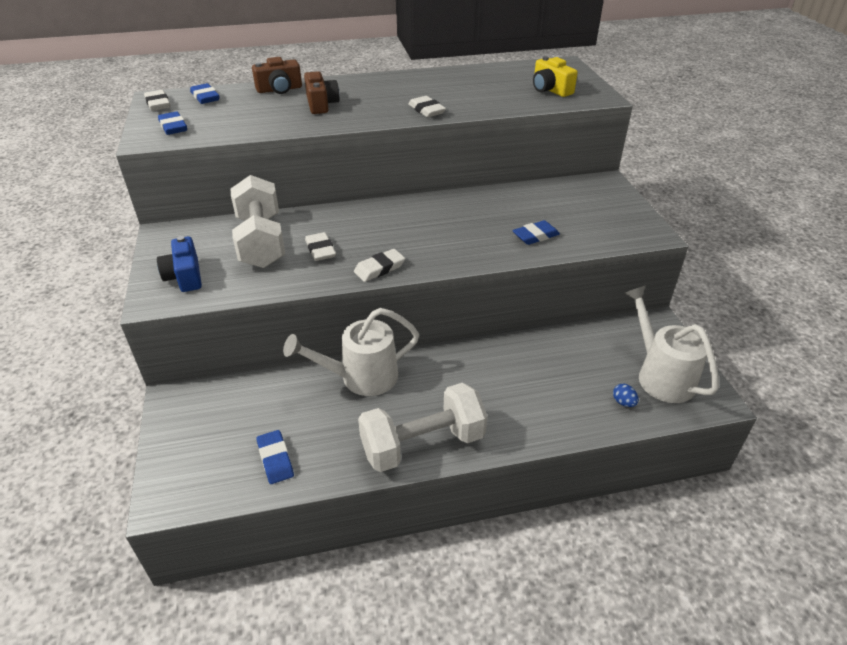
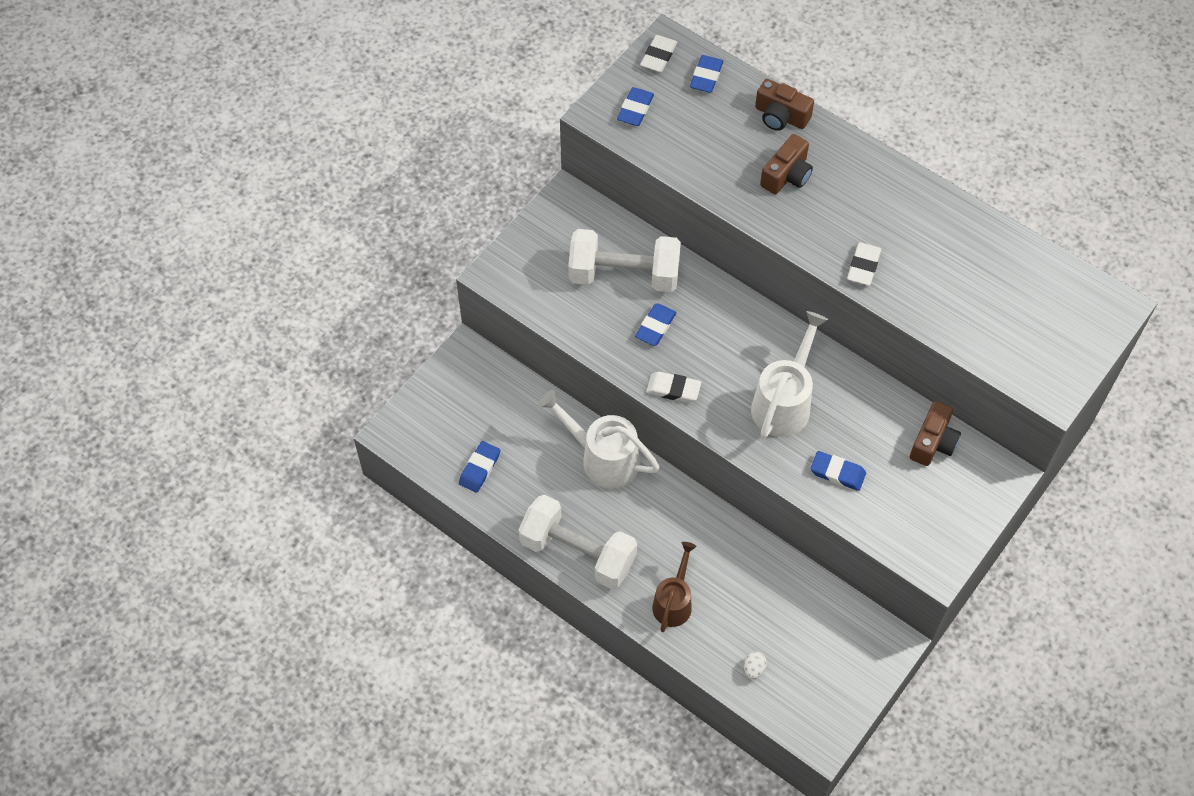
camera: 50 degrees right, 20 degrees up
blue camera [157,236,202,292] -> none
white dumbbell [231,175,285,268] -> white dumbbell turned 60 degrees clockwise [568,229,681,292]
white eraser [305,232,336,261] -> blue eraser [635,303,677,346]
yellow camera [533,56,578,97] -> none
blue egg [613,384,639,407] -> white egg [744,652,767,679]
white watering can [625,286,719,403] -> white watering can moved to [751,311,828,439]
none -> brown watering can [652,542,697,632]
none -> brown camera [910,401,961,466]

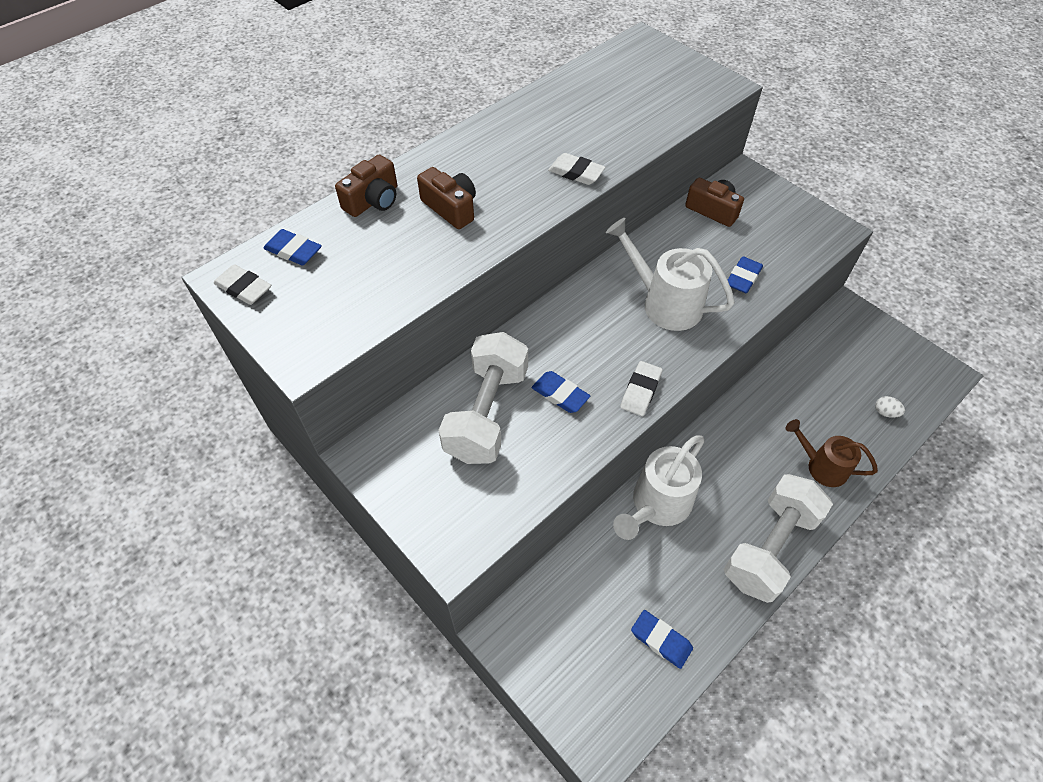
camera: 80 degrees left, 5 degrees down
blue eraser [617,87,654,126] -> none

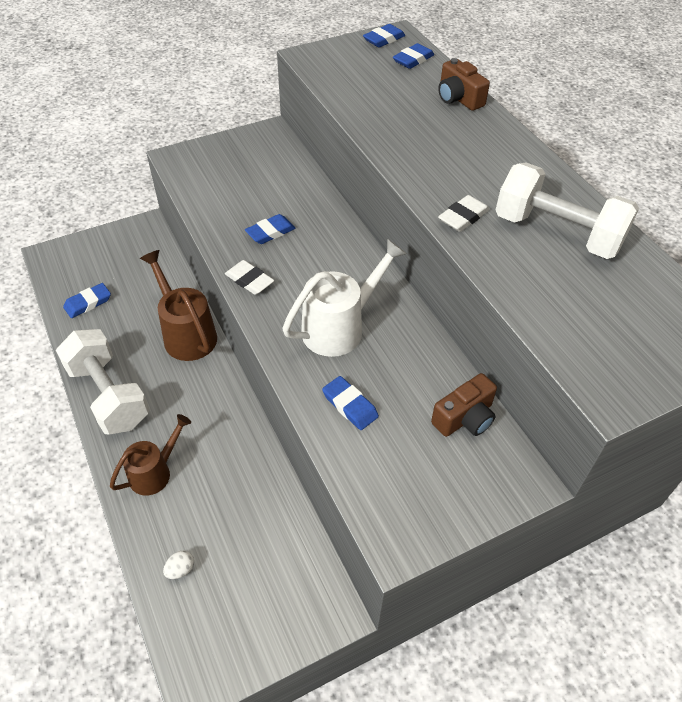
camera: 105 degrees right, 5 degrees down
white eraser [213,264,271,305] -> blue eraser [363,24,405,48]
brown camera [417,167,476,229] -> none
white dumbbell [438,332,528,464] -> white dumbbell moved to [496,162,639,259]
white watering can [613,435,704,540] -> brown watering can [140,250,217,361]

